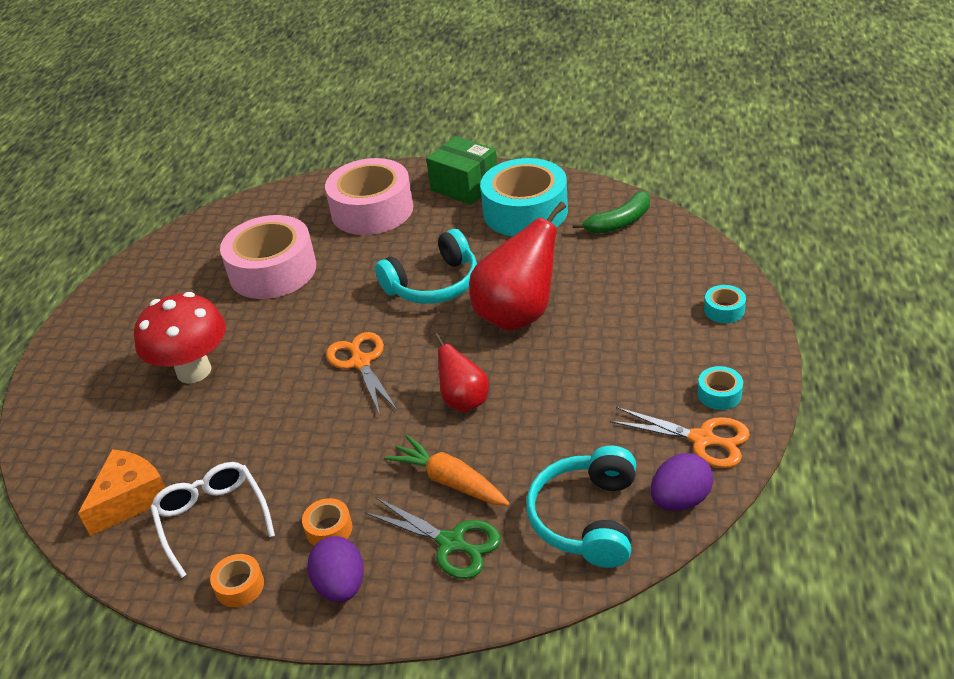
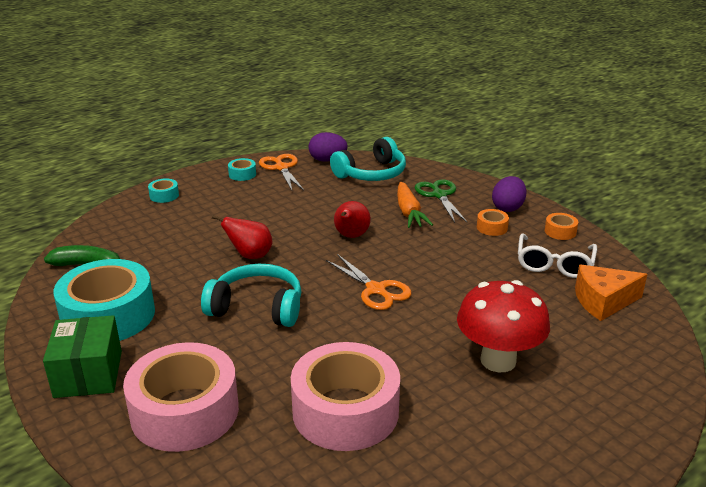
camera: 140 degrees left, 10 degrees down
orange scissors [326,332,398,415] -> orange scissors turned 60 degrees counterclockwise [326,254,412,310]
red pear [469,202,566,331] -> red pear [212,215,273,259], size x0.56

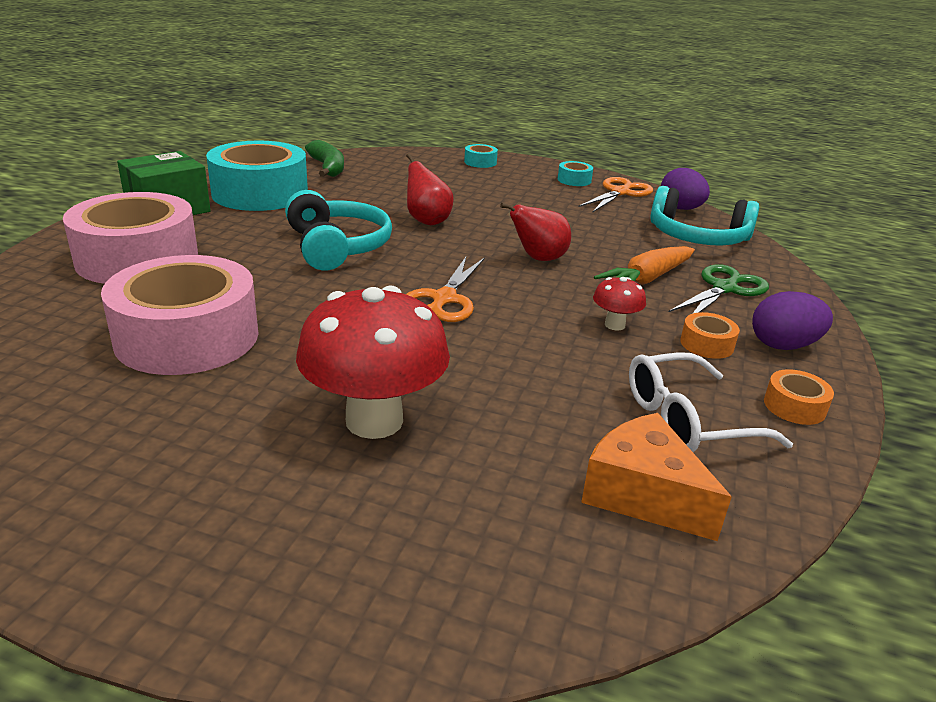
camera: 55 degrees right, 0 degrees up
none -> red mushroom [593,277,646,330]

